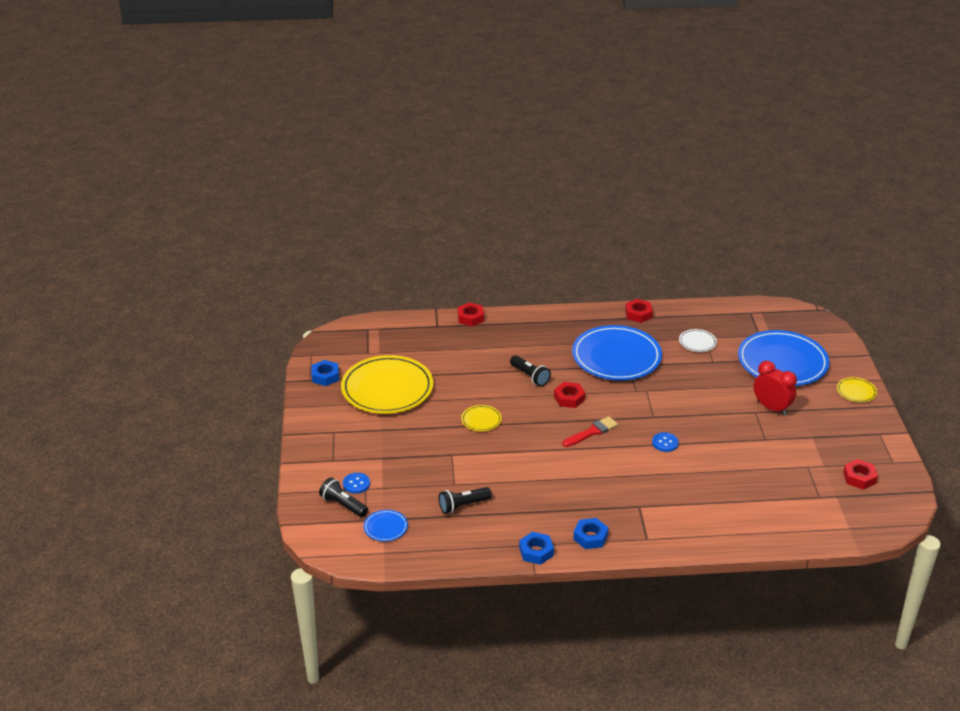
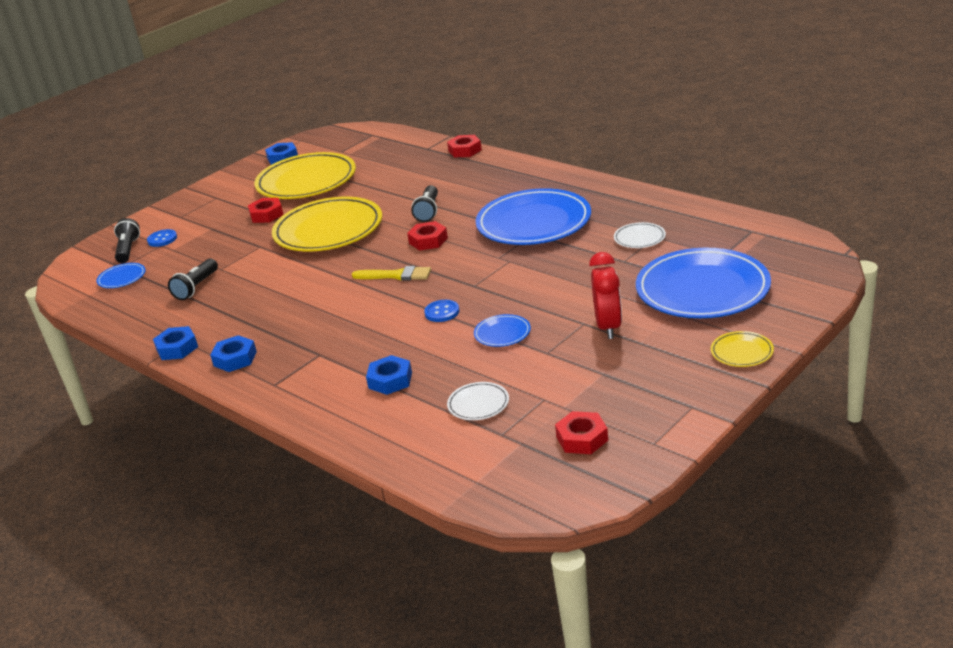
camera: 50 degrees right, 5 degrees down
black flashlight [439,487,492,514] -> black flashlight turned 90 degrees counterclockwise [168,259,218,300]
yellow plate [461,405,502,431] -> yellow plate [272,197,382,251], size x2.35
red brush [563,416,618,447] -> yellow brush [352,266,431,281]
red nut [625,299,653,323] -> red nut moved to [248,198,284,223]
none -> blue nut [366,355,412,395]
none -> white plate [447,382,509,420]
none -> blue plate [474,314,531,347]

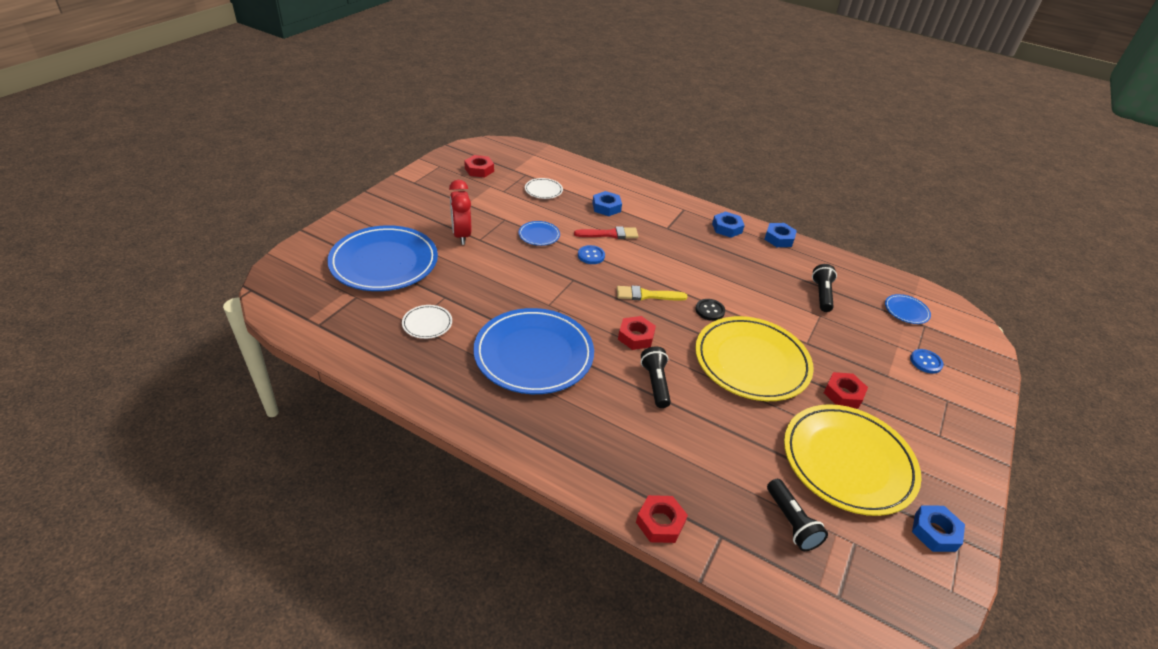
camera: 160 degrees right, 10 degrees up
black flashlight [114,218,140,263] -> black flashlight moved to [767,479,828,551]
yellow plate [711,331,774,367] -> none
none -> red brush [574,227,638,239]
none -> black button [696,299,725,321]

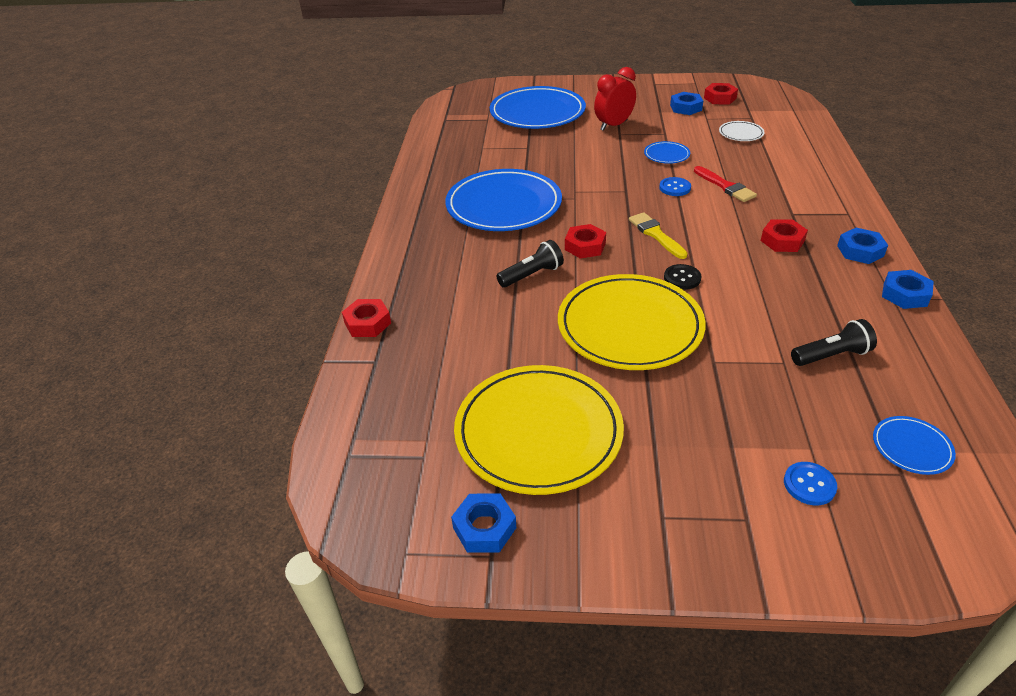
camera: 70 degrees right, 0 degrees up
white plate [402,305,452,339] -> none
blue nut [592,191,622,216] -> blue nut moved to [670,92,703,115]
black flashlight [767,479,828,551] -> none
red nut [824,372,868,409] -> red nut moved to [761,219,808,252]

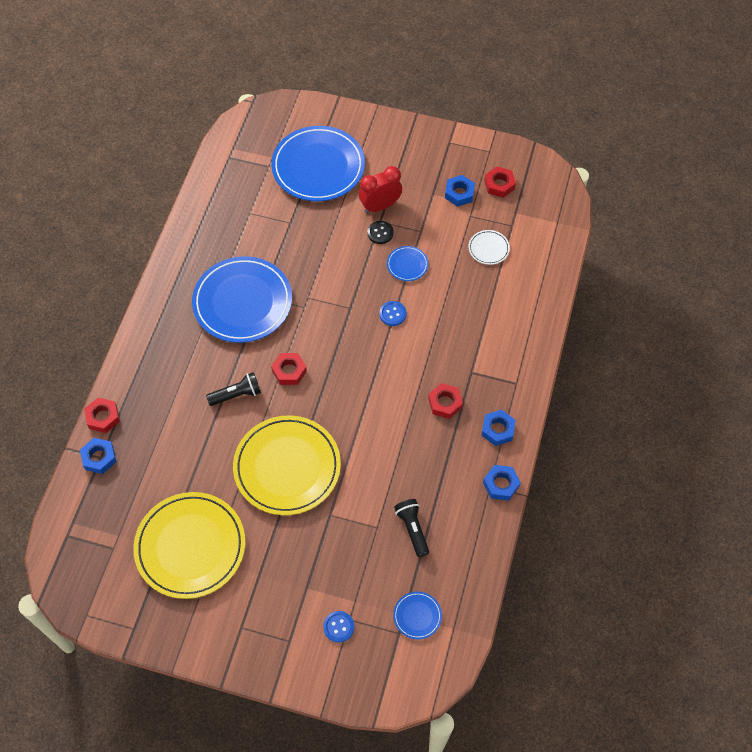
camera: 10 degrees right, 20 degrees up
blue nut [451,494,516,552] -> blue nut moved to [80,438,116,474]
yellow brush [629,212,688,259] -> none
black button [664,264,701,290] -> black button moved to [368,221,394,244]
red brush [694,166,757,202] -> none
black flashlight [791,319,877,366] -> black flashlight turned 105 degrees counterclockwise [394,499,429,557]

